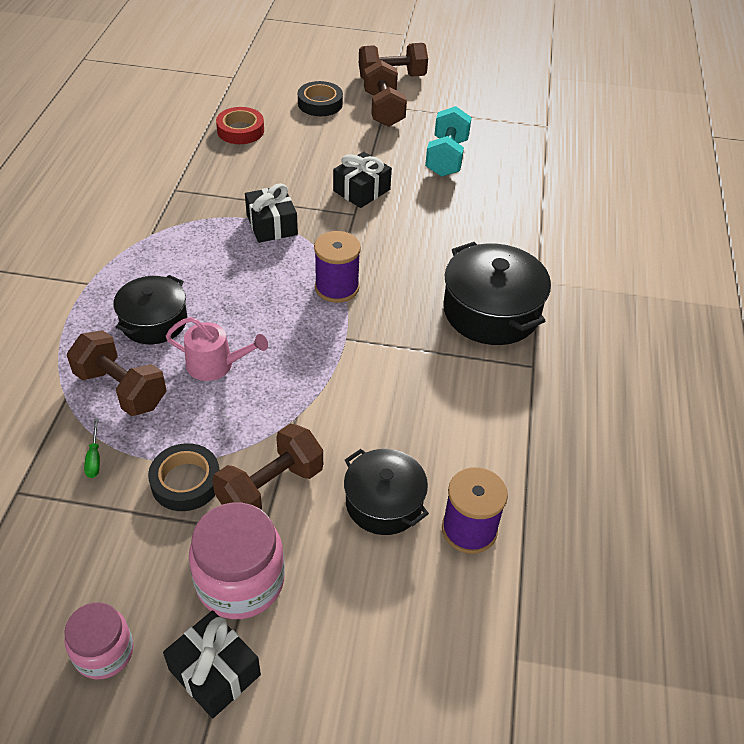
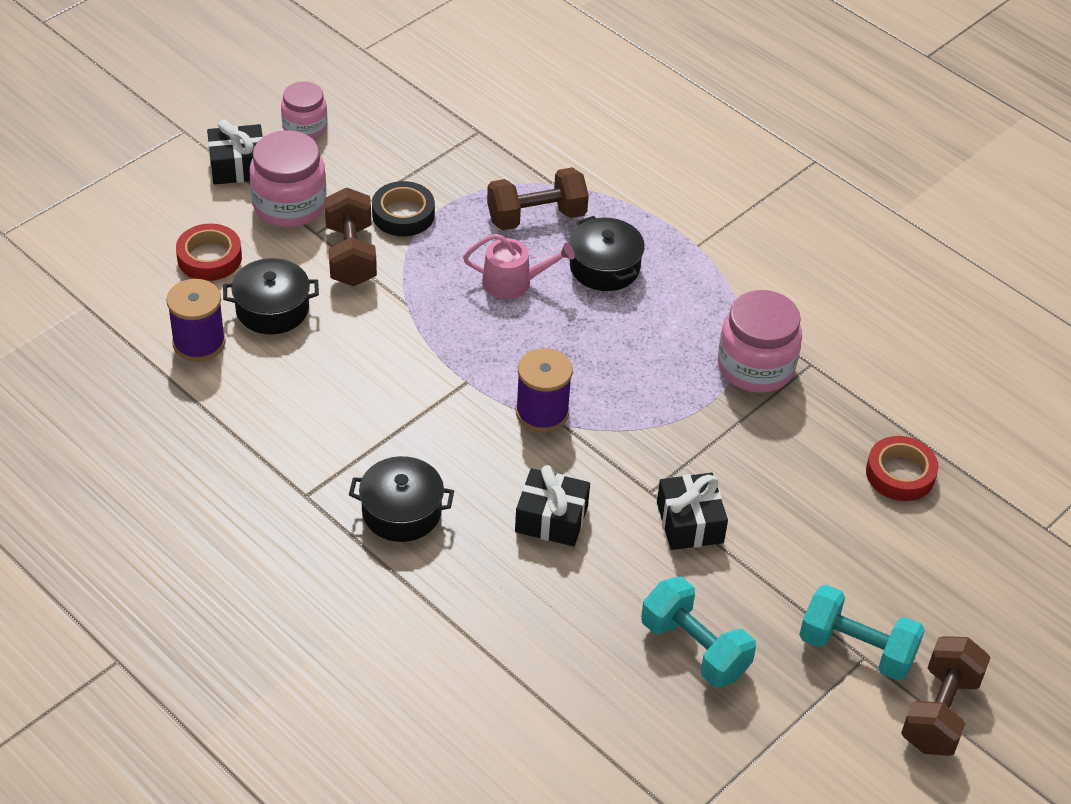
camera: 125 degrees right, 0 degrees up
green screwdriver [84,418,100,478] -> none
pink watering can [166,317,268,381] -> pink watering can turned 135 degrees counterclockwise [463,234,575,299]
black gift [245,183,298,243] -> black gift moved to [515,465,590,546]
black tape [298,81,343,116] -> none
brown dumbbell [364,60,407,127] -> turquoise dumbbell [799,585,925,681]
black pot [443,242,551,345] -> black pot [349,456,454,542], size x0.66
none -> red tape [176,223,242,281]
none -> pink jar [718,290,802,393]

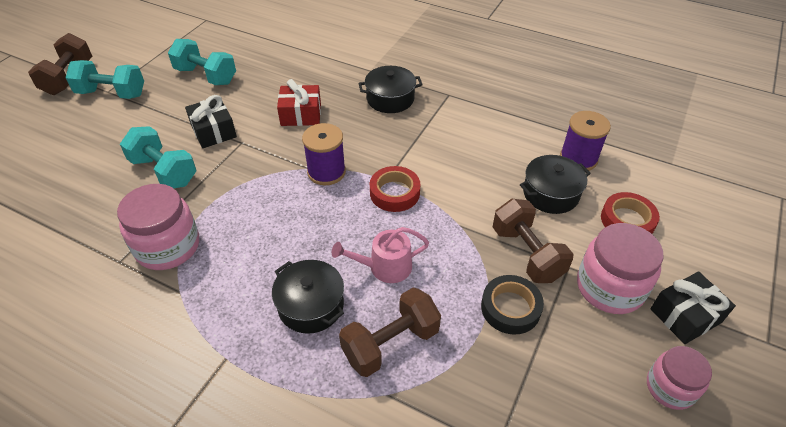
camera: 165 degrees right, 0 degrees up
black gift [515,465,590,546] -> red gift [277,79,321,126]
red tape [866,436,939,501] -> red tape moved to [370,166,420,212]
none -> turquoise dumbbell [120,126,196,189]

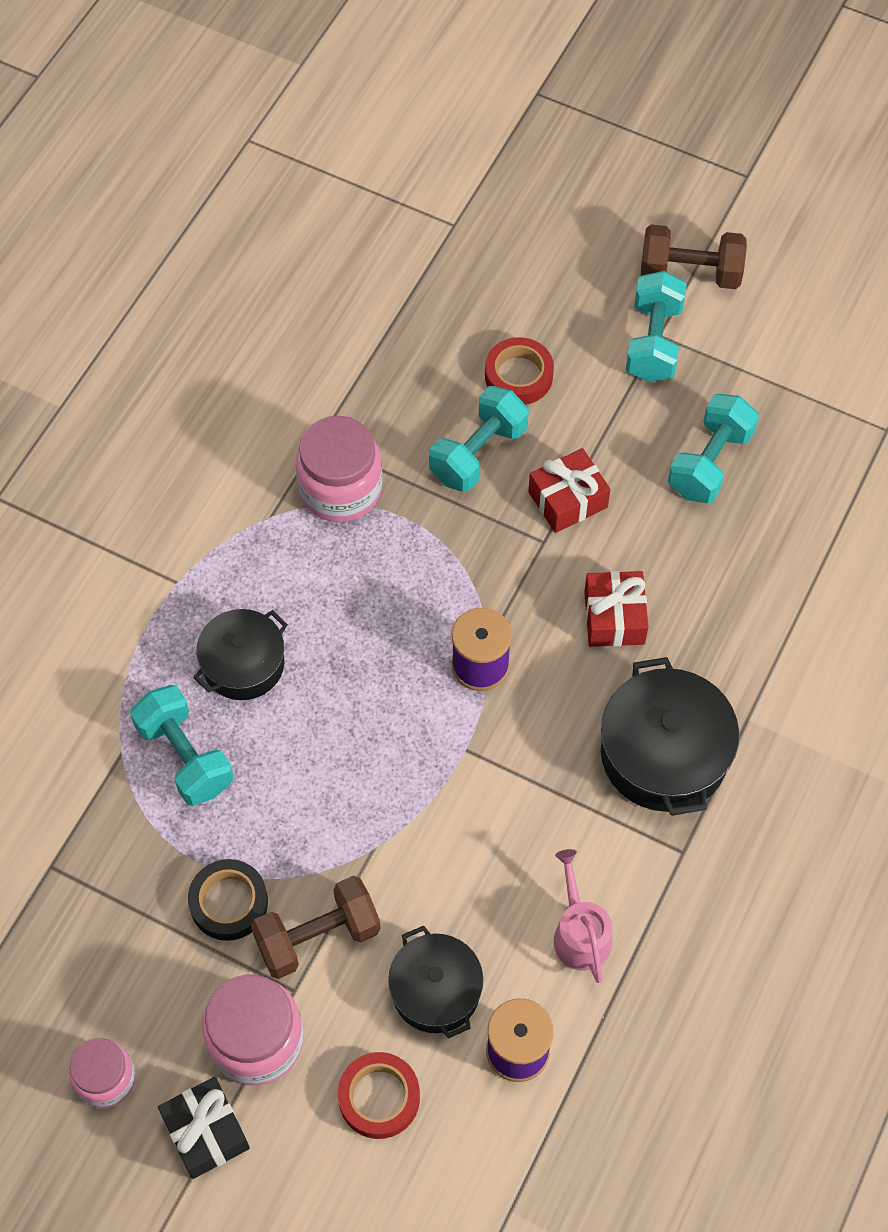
camera: 90 degrees right, 15 degrees up
black gift [185,95,237,148] -> red gift [528,448,611,533]
pink watering can [332,227,429,283] -> pink watering can moved to [554,849,612,983]
brown dumbbell [339,288,441,377] -> turquoise dumbbell [130,685,234,806]
black pot [358,66,423,113] -> black pot [601,657,739,816], size x1.53
red tape [370,166,420,212] -> red tape moved to [485,337,554,405]

